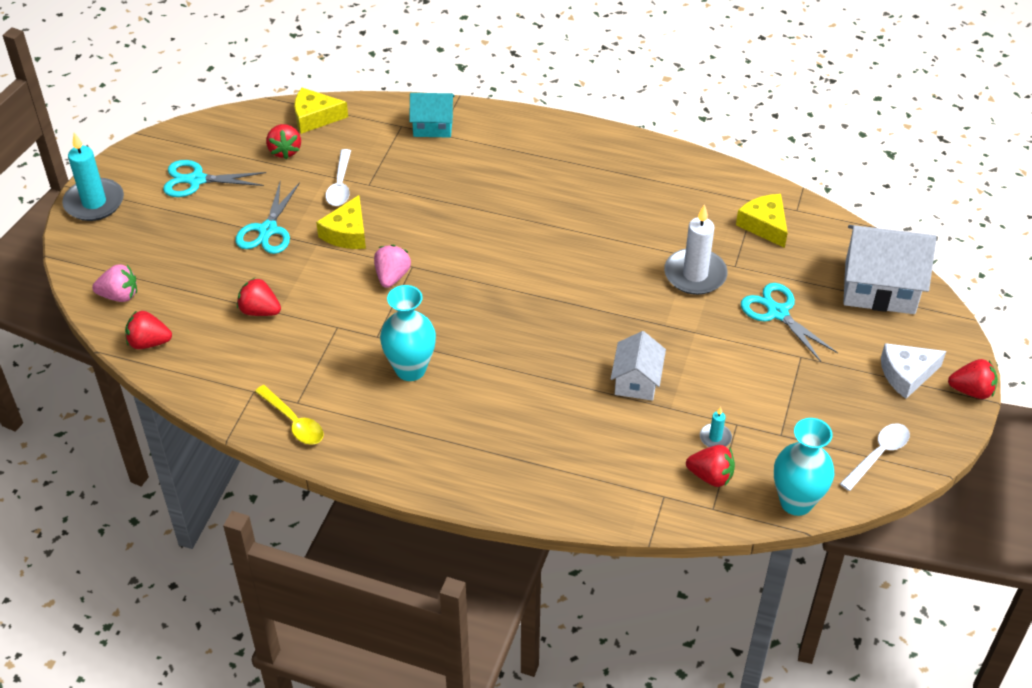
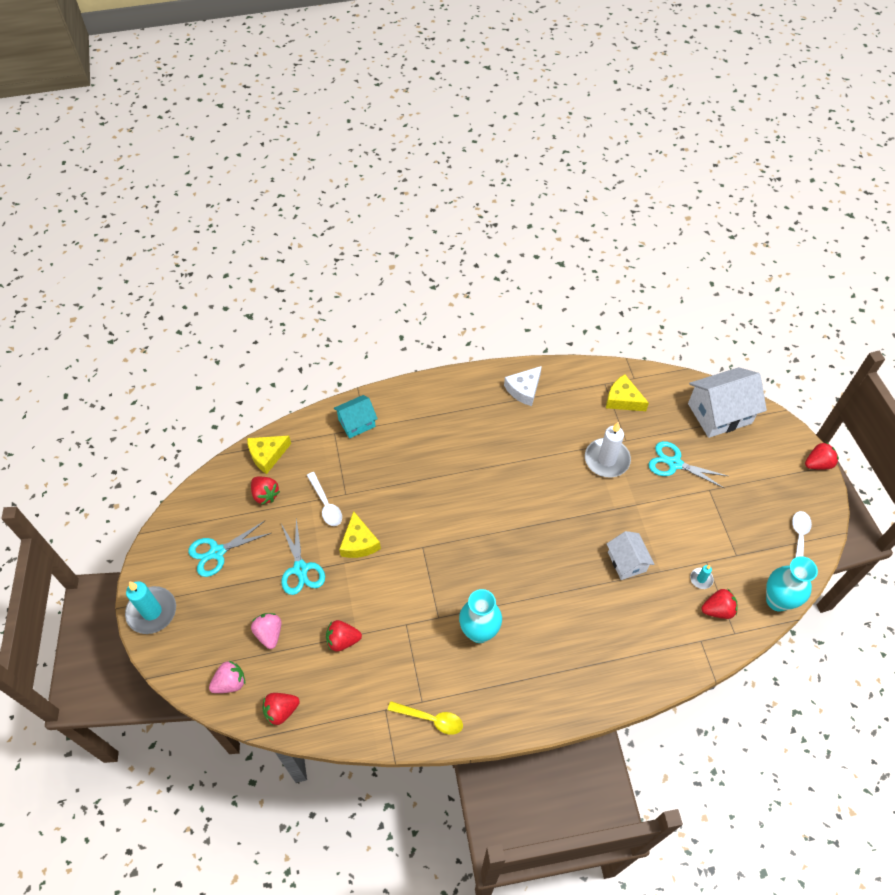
camera: 30 degrees left, 10 degrees up
pink strawberry [374,245,411,288] -> pink strawberry moved to [251,613,281,649]
white cheese [881,343,946,399] -> white cheese moved to [504,366,542,406]

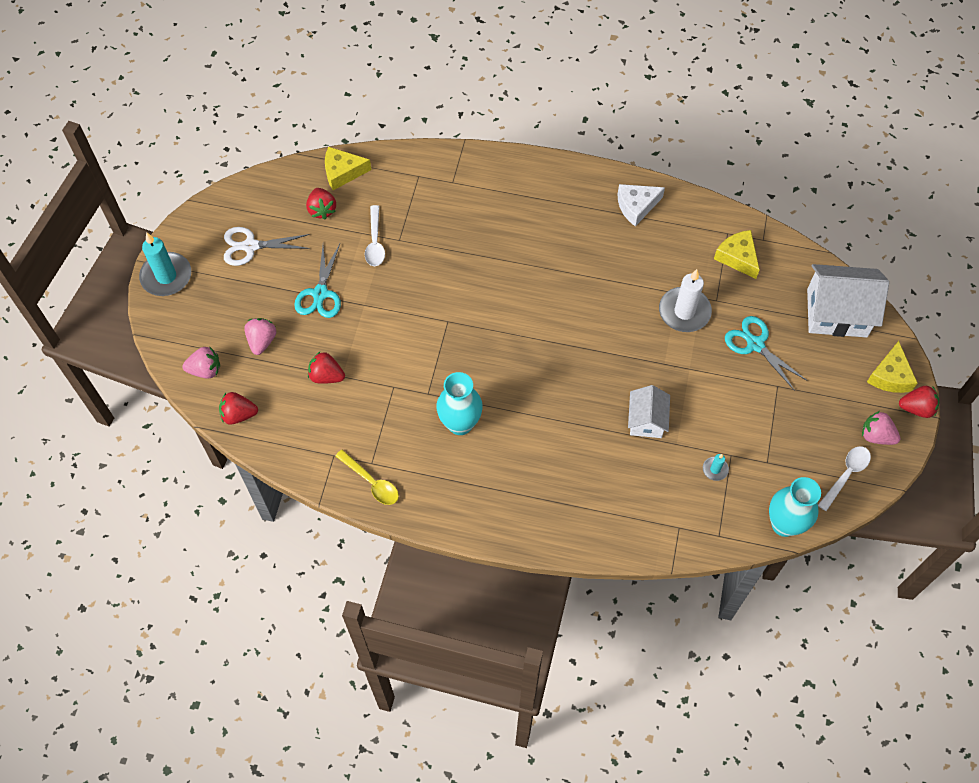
camera: 25 degrees right, 5 degrees up
turquoise scissors [188,521,271,577] -> white scissors [224,227,310,266]
turquoise house [334,395,378,438] -> none
yellow cheese [339,511,381,558] -> yellow cheese moved to [867,341,918,393]
red strawberry [701,588,738,619] -> none
none -> pink strawberry [862,411,901,445]

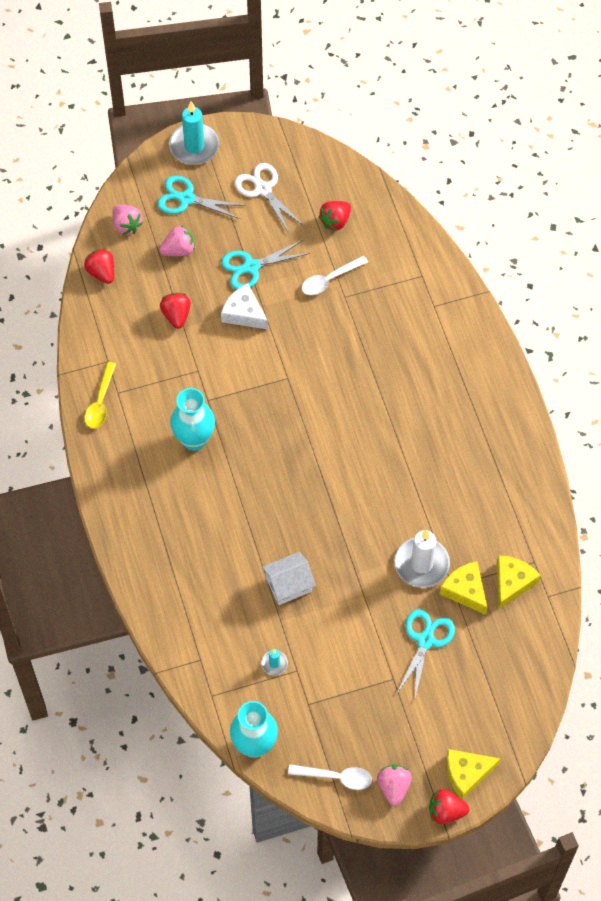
camera: 60 degrees right, 0 degrees up
yellow cheese [325,147,371,190] -> yellow cheese moved to [440,561,487,615]
white cheese [618,184,665,227] -> white cheese moved to [221,283,268,330]
white house [807,264,889,338] -> none
red strawberry [899,386,939,418] -> red strawberry turned 120 degrees clockwise [429,789,469,824]
none -> turquoise scissors [157,176,246,219]

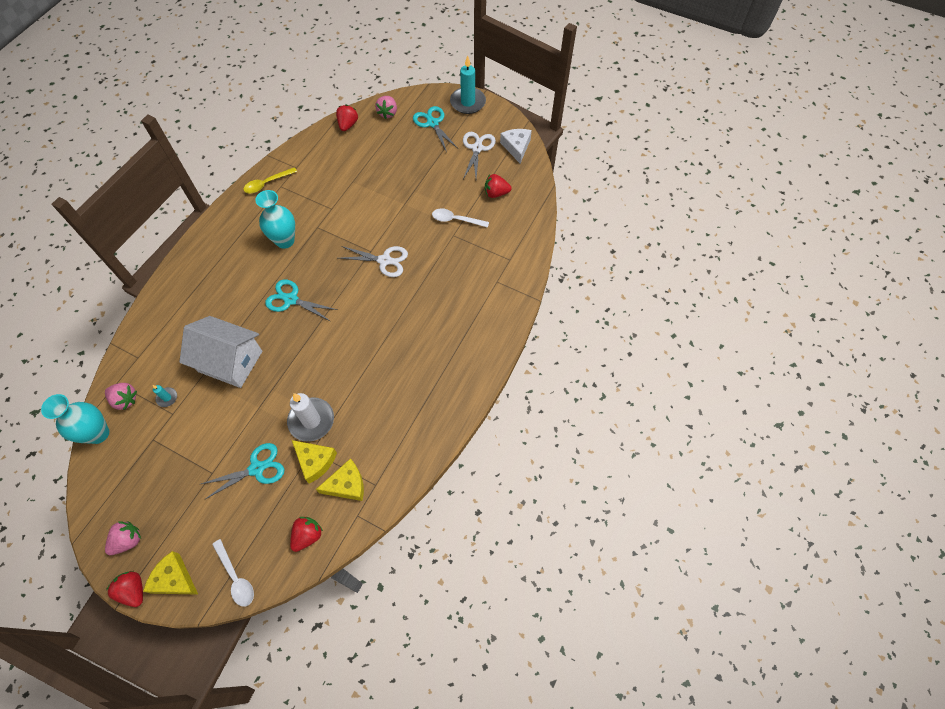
camera: 45 degrees right, 0 degrees up
pink strawberry [160,225,195,256] -> pink strawberry moved to [105,383,137,410]
red strawberry [160,293,191,329] -> red strawberry moved to [290,517,323,552]
turquoise scissors [221,240,310,289] -> turquoise scissors moved to [265,279,337,321]
white cheese [221,283,268,330] -> white cheese moved to [500,129,532,163]
white house [262,552,316,605] -> white house [179,316,262,388], size x1.70
white spoon [288,765,372,790] -> white spoon moved to [212,539,254,606]
yellow cheese [440,561,487,615] -> yellow cheese turned 120 degrees clockwise [292,440,337,484]
none -> white scissors [339,246,408,277]

